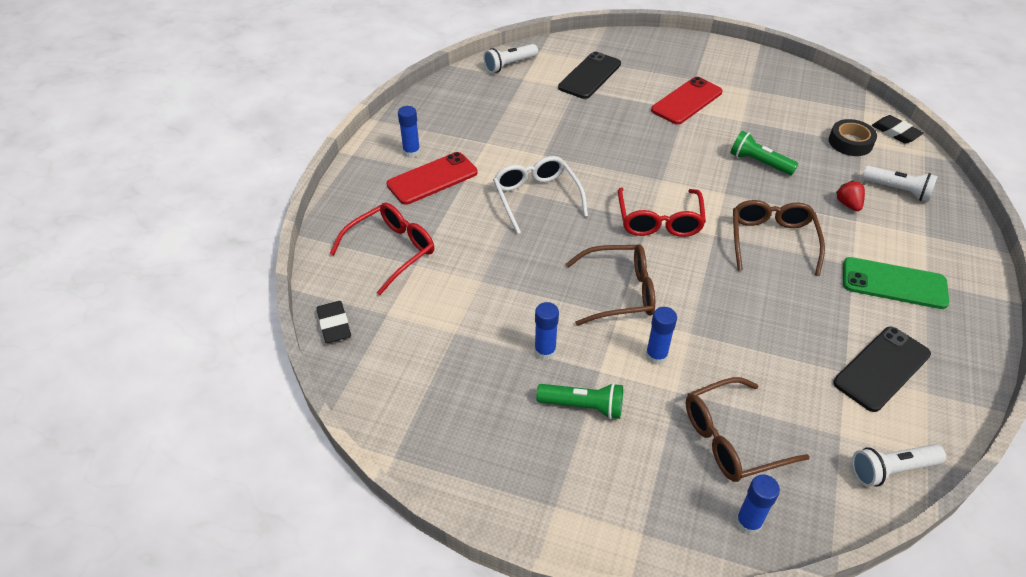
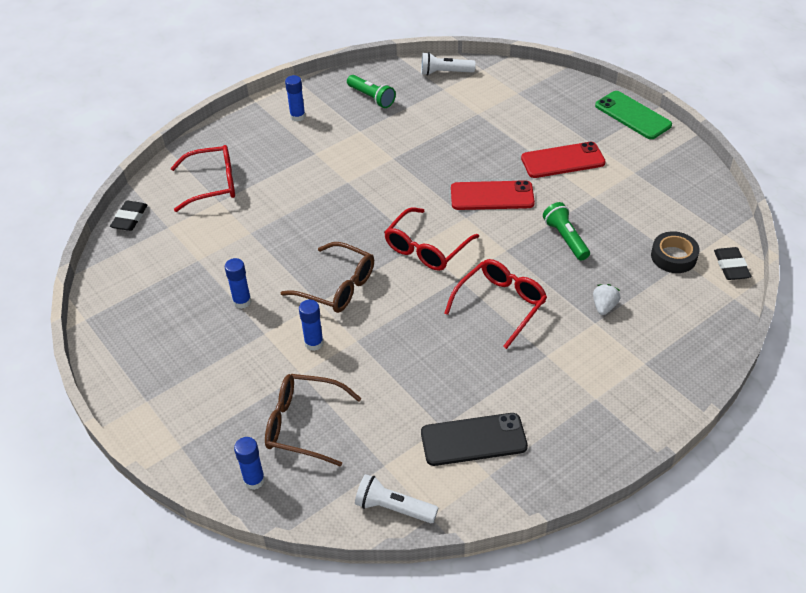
camera: 35 degrees right, 0 degrees up
red phone [387,152,477,205] -> red phone moved to [451,180,535,210]
white glasses [493,156,588,234] -> none
green flashlight [536,383,623,419] -> green flashlight moved to [347,75,396,108]
black phone [558,52,621,99] -> none
brown glasses [733,200,825,276] -> red glasses [444,259,547,349]
red strawberry [836,180,865,211] -> white strawberry [593,284,620,315]
green phone [843,257,949,309] -> green phone moved to [595,91,672,139]
white flashlight [862,166,938,202] -> none

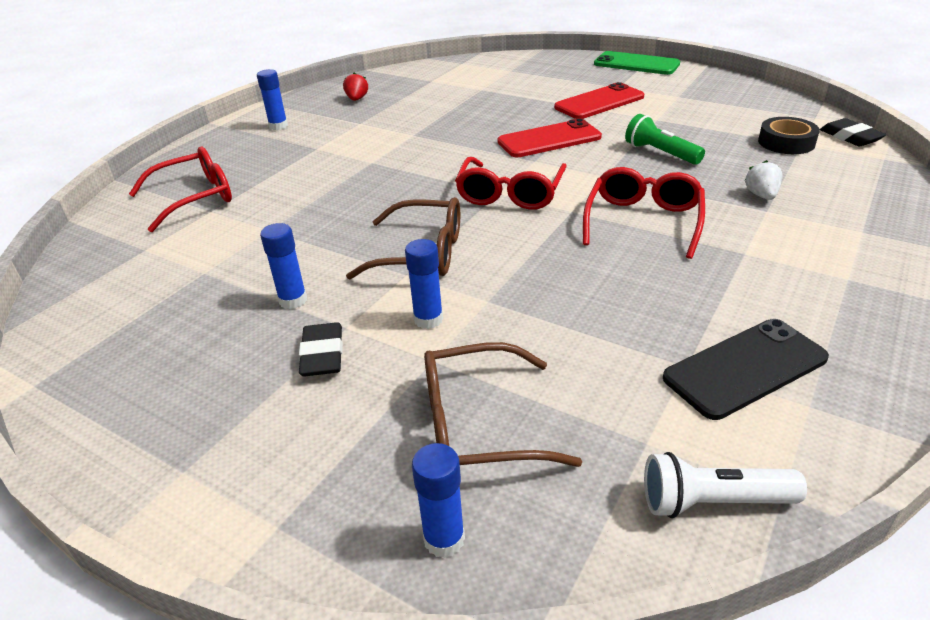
camera: 20 degrees left, 10 degrees down
black eraser [110,201,148,231] -> black eraser moved to [299,322,343,376]
green flashlight [347,75,396,108] -> red strawberry [343,73,368,101]
white flashlight [421,52,476,76] -> none

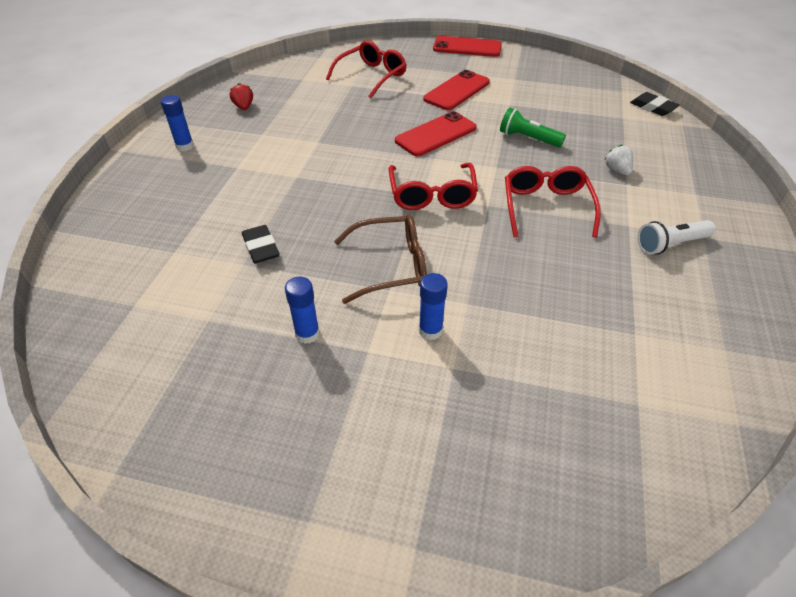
camera: 20 degrees left, 10 degrees up
red glasses [129,146,232,232] -> red glasses moved to [326,40,407,98]
black eraser [299,322,343,376] -> black eraser moved to [242,225,280,263]
blue glue stick [412,443,465,558] -> none
brown glasses [424,342,582,467] -> none
green phone [594,51,680,75] -> red phone [433,36,502,57]
white flashlight [644,452,807,518] -> white flashlight moved to [637,220,716,255]
black phone [663,319,829,420] -> none
black tape [758,117,820,154] -> none

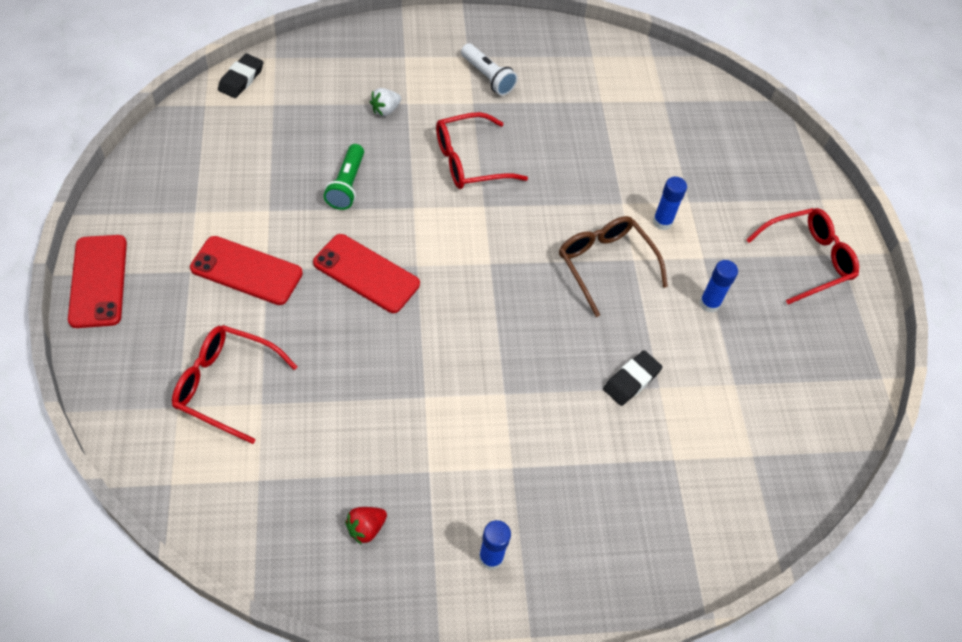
camera: 115 degrees left, 10 degrees up
red glasses [389,163,478,210] -> red glasses moved to [746,208,859,304]

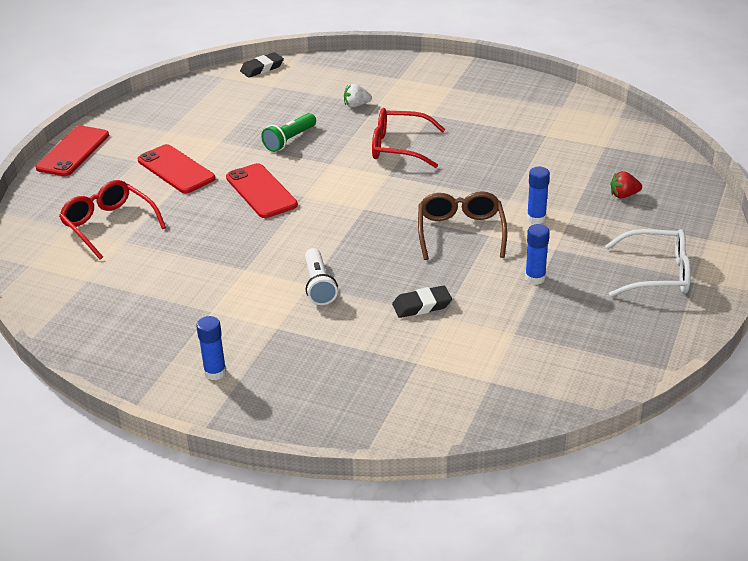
camera: 35 degrees right, 20 degrees down
red strawberry [345,507,387,545] -> red strawberry moved to [610,171,642,198]
white flashlight [461,43,518,96] -> white flashlight moved to [305,248,338,305]
red glasses [746,208,859,304] -> white glasses [605,229,691,297]

